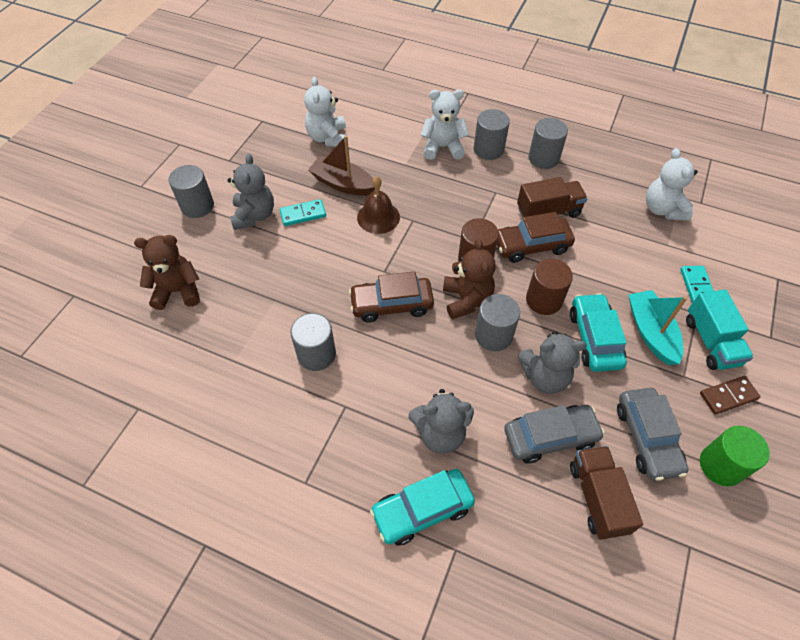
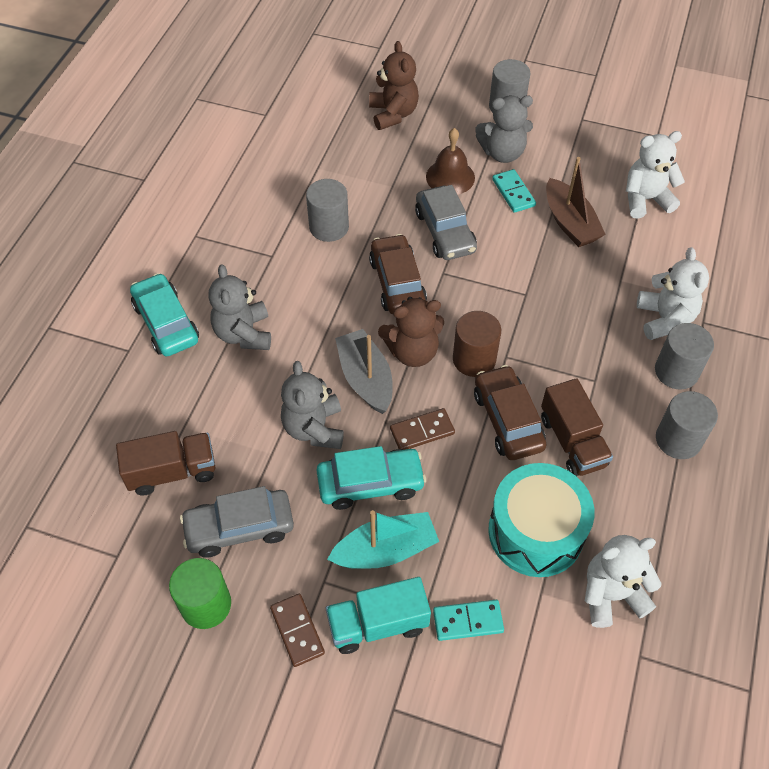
camera: 85 degrees right, 0 degrees up
brown boat [308,135,375,196] -> brown boat turned 135 degrees clockwise [546,157,606,247]
brown bell [357,176,400,234] -> brown bell moved to [426,128,475,195]
grey cylinder [475,294,520,351] -> grey boat [335,329,393,414]
grey car [504,405,605,463] -> grey car moved to [415,185,477,260]
brown cylinder [526,259,573,315] -> brown domino [390,408,455,450]
none -> turquoise drum [488,463,594,577]

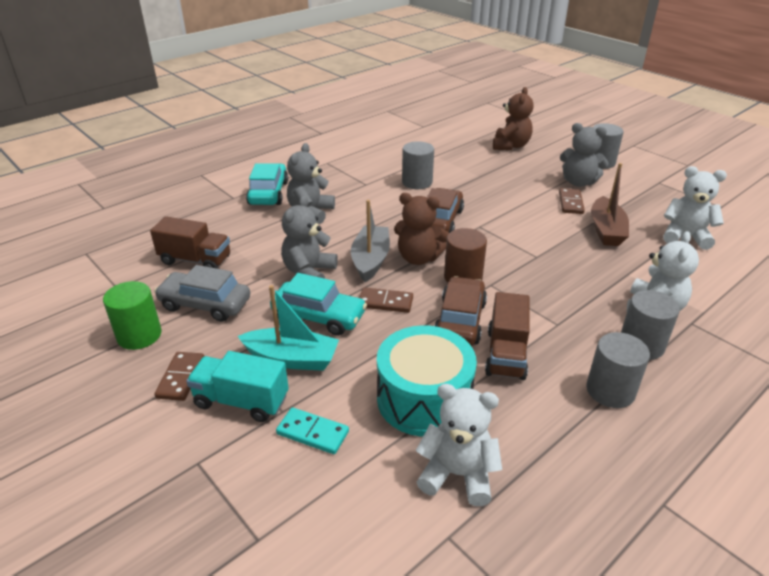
camera: 30 degrees right, 20 degrees down
grey car [415,185,477,260] -> none
brown bell [426,128,475,195] -> none
turquoise domino [492,169,536,213] -> brown domino [559,188,585,214]

